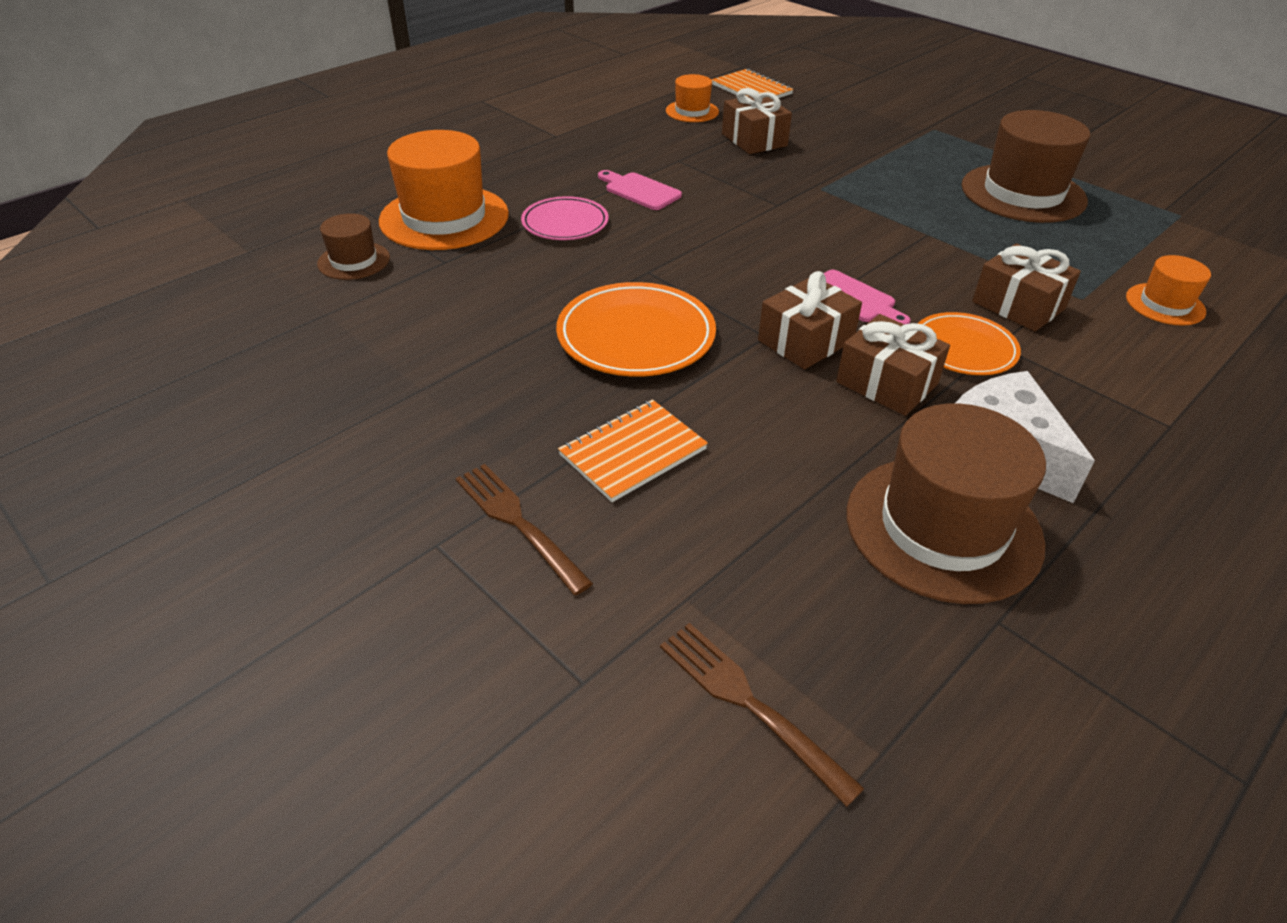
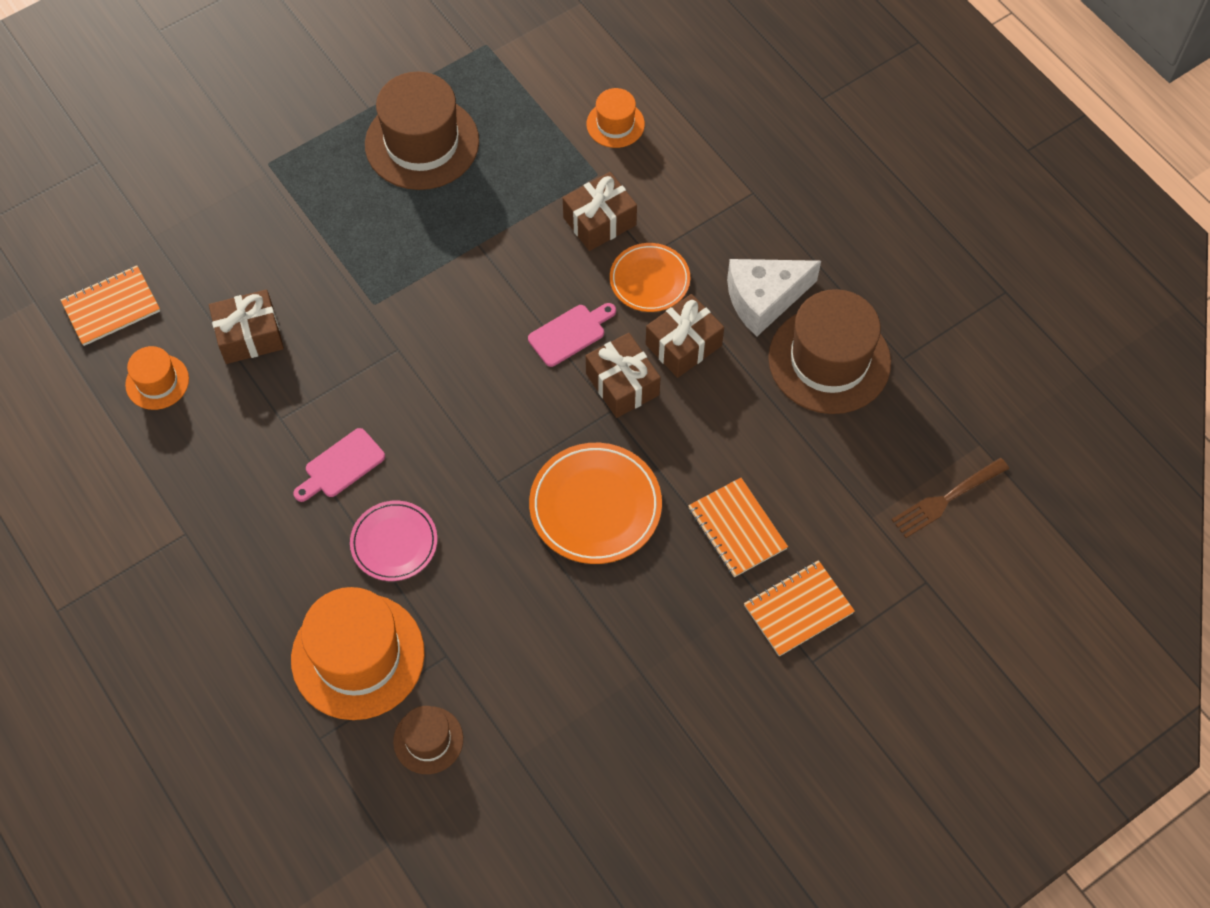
camera: 80 degrees left, 20 degrees up
brown fork [455,464,593,595] -> orange notebook [744,560,855,657]

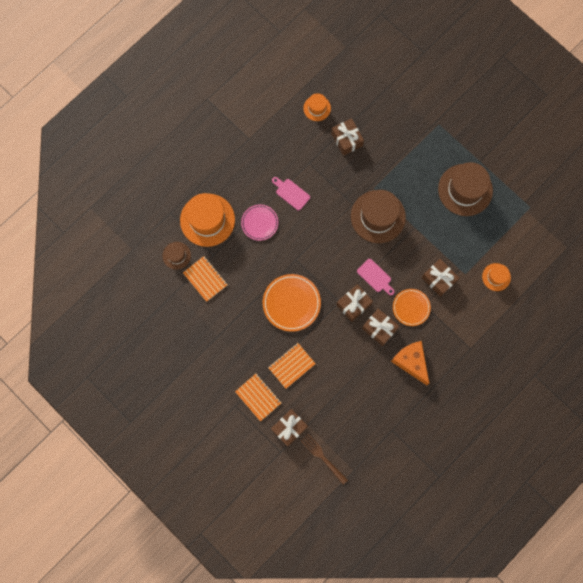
camera: 80 degrees right, 15 degrees up
orange notebook [60,265,160,346] -> orange notebook moved to [183,256,228,302]
white cheese [727,259,821,336] -> orange cheese [391,341,429,385]
brown hat [768,289,891,414] -> brown hat moved to [351,190,406,243]
none -> brown gift [271,409,308,447]

